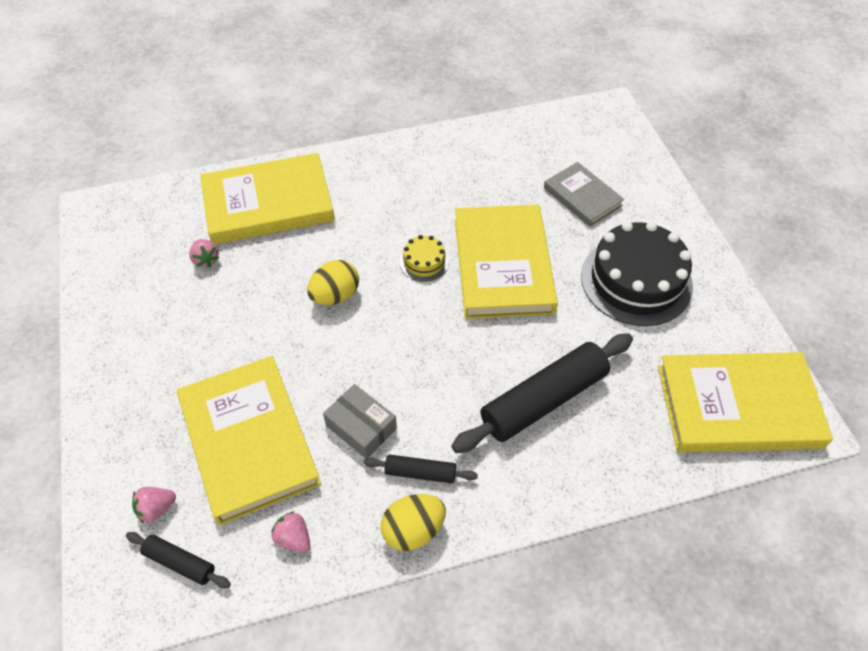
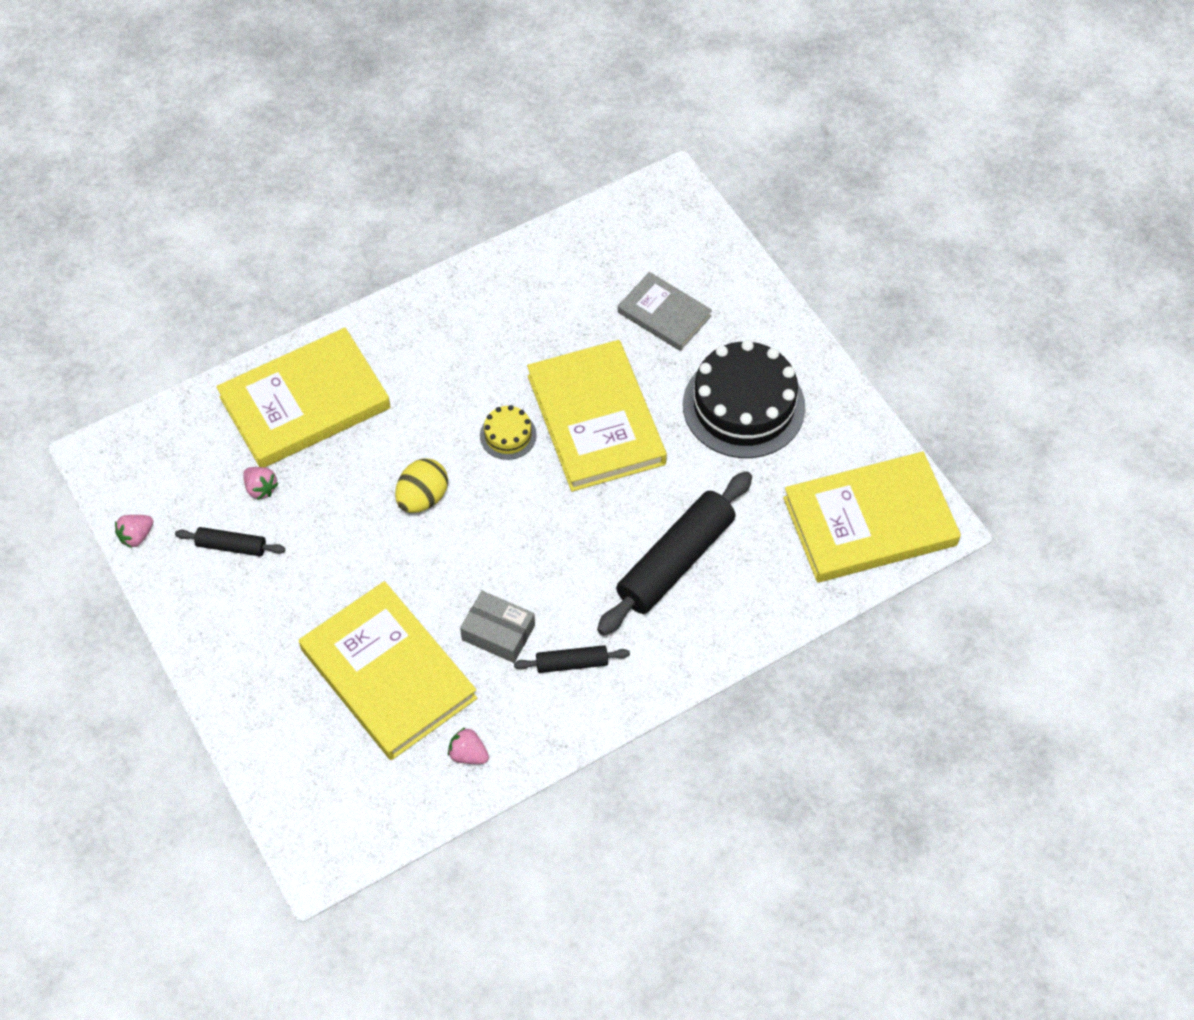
camera: 15 degrees left, 5 degrees up
black rolling pin [126,532,231,588] -> black rolling pin moved to [175,527,285,556]
pink strawberry [132,487,176,524] -> pink strawberry moved to [115,515,153,548]
yellow egg [381,494,446,551] -> none

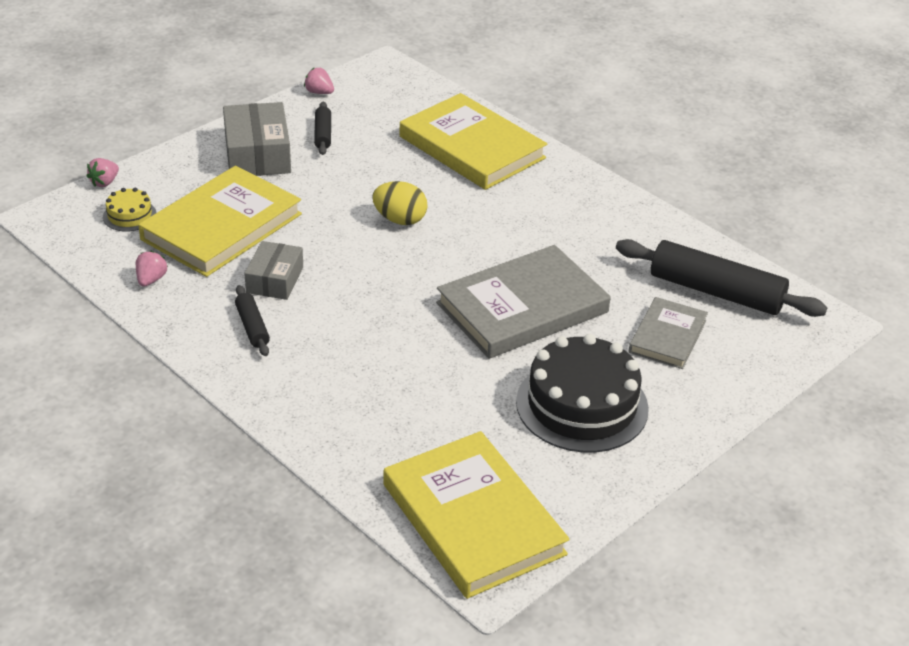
camera: 75 degrees right, 20 degrees down
pink strawberry [243,467,278,500] -> pink strawberry moved to [86,158,119,187]
yellow cake [480,405,537,460] -> yellow cake moved to [103,188,157,232]
yellow book [527,340,667,492] -> grey book [436,245,611,359]
black rolling pin [597,471,752,636] -> black rolling pin moved to [616,239,827,317]
none -> grey box [223,102,291,176]

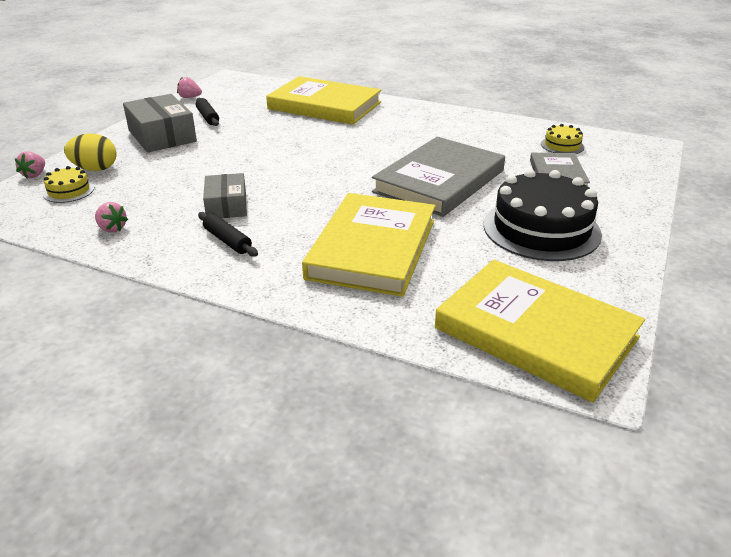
camera: 20 degrees left, 5 degrees down
pink strawberry [136,251,168,287] -> pink strawberry turned 135 degrees clockwise [95,202,128,233]
yellow book [138,166,302,277] -> yellow book moved to [302,193,435,297]
yellow egg [372,181,428,225] -> yellow egg moved to [64,133,117,171]
black rolling pin [616,239,827,317] -> yellow cake [541,124,584,154]

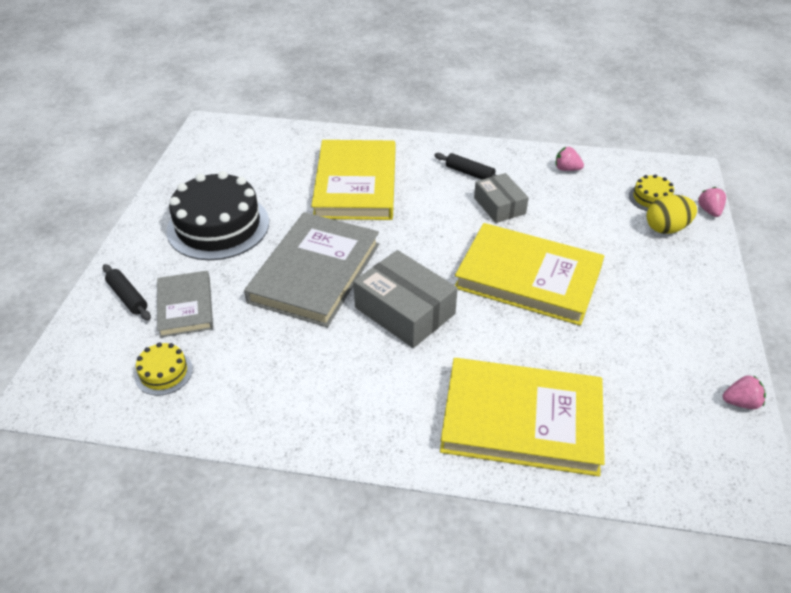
camera: 165 degrees right, 10 degrees up
grey box [123,94,197,153] -> grey box moved to [353,250,458,348]
black rolling pin [196,98,219,126] -> black rolling pin moved to [103,264,151,321]
yellow book [435,260,645,403] -> yellow book moved to [455,223,604,326]

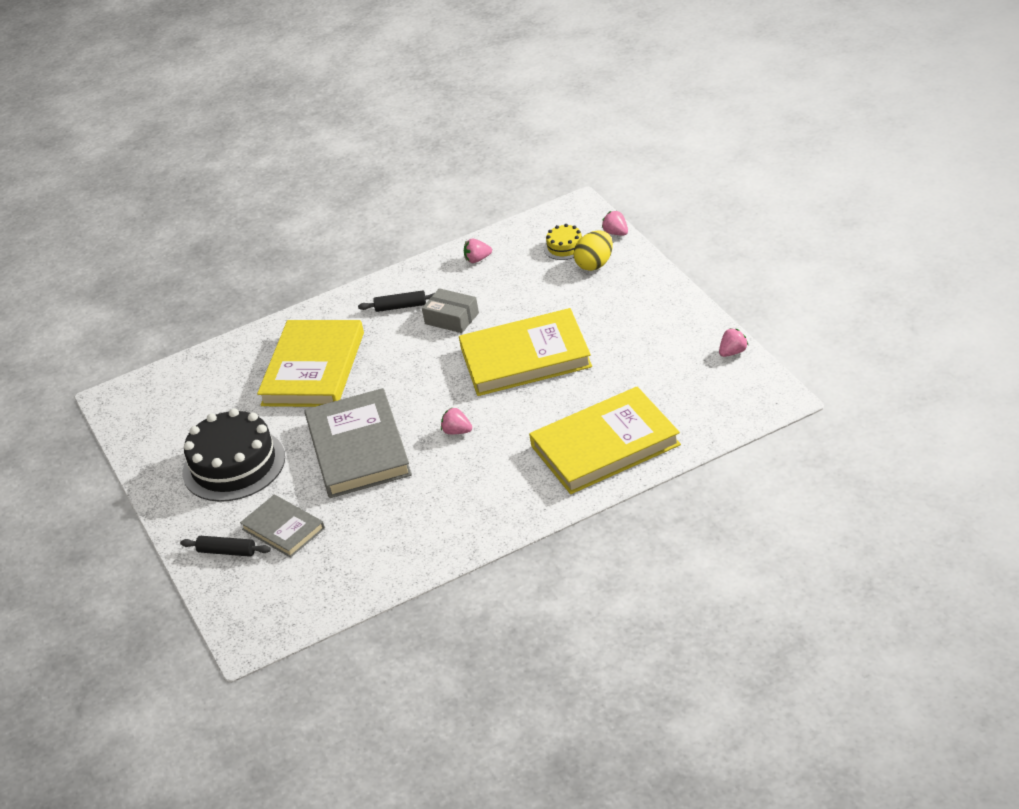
camera: 30 degrees left, 5 degrees down
yellow cake [135,342,193,396] -> none
yellow book [311,140,395,220] -> yellow book turned 45 degrees clockwise [257,320,364,407]
grey box [353,250,458,348] -> pink strawberry [441,408,472,434]

